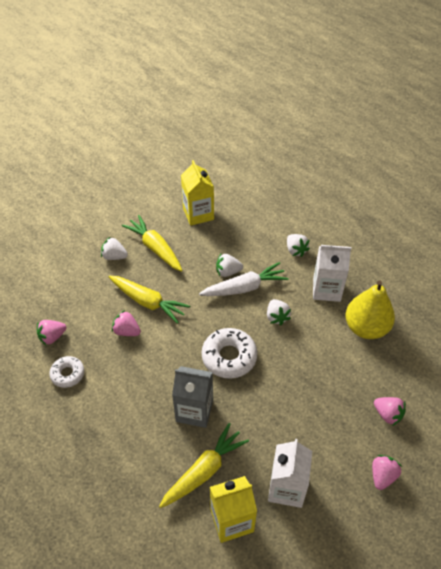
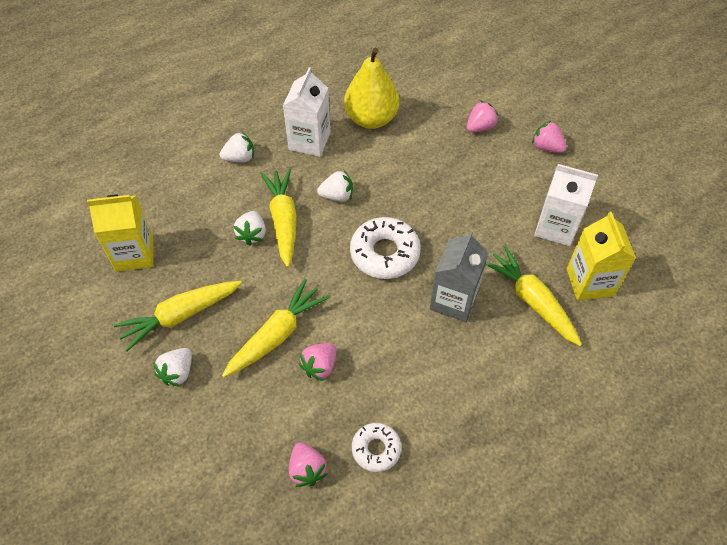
camera: 80 degrees left, 5 degrees up
white carrot [199,262,289,296] -> yellow carrot [261,168,297,267]

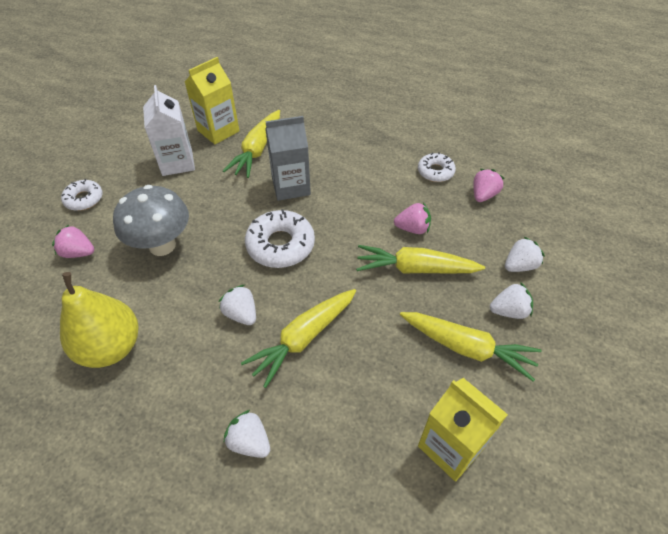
camera: 125 degrees left, 5 degrees down
white strawberry [234,211,266,246] -> white strawberry moved to [505,237,545,272]
white carton [283,67,331,157] -> none
pink strawberry [532,120,567,153] -> white donut [61,179,103,211]
none -> grey mushroom [113,185,189,256]

